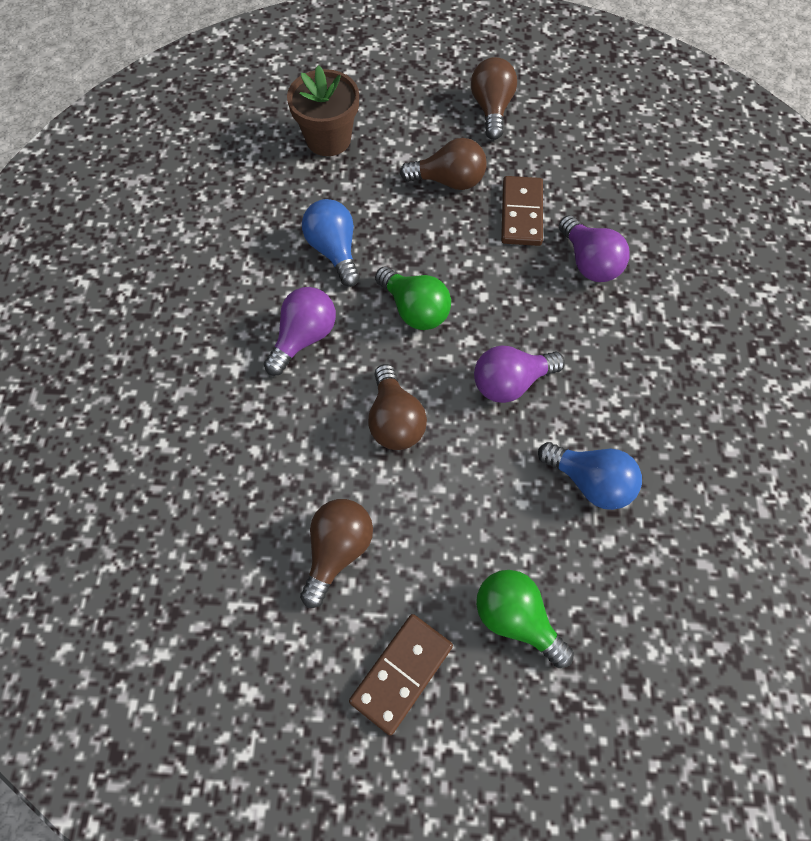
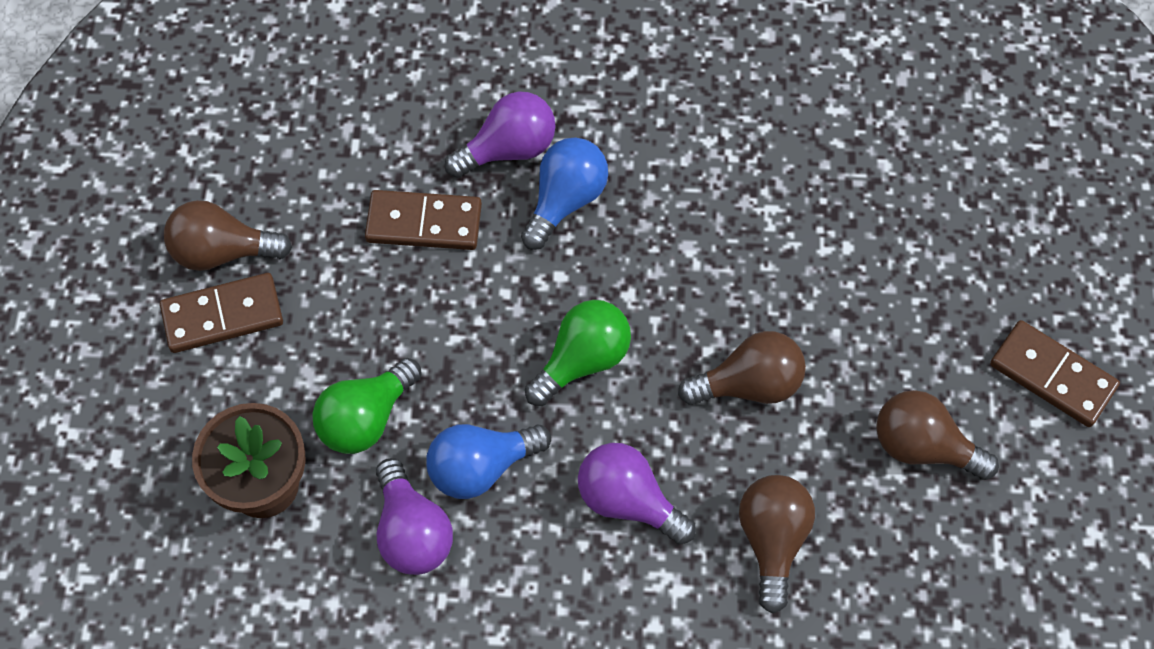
camera: 90 degrees left, 0 degrees up
brown light bulb [400,138,487,190] -> brown light bulb moved to [739,475,815,614]
purple light bulb [474,346,565,403] -> purple light bulb moved to [376,458,453,575]
green light bulb [476,570,574,668] -> green light bulb moved to [312,358,422,454]
blue light bulb [538,442,642,510] -> blue light bulb moved to [521,137,608,250]
none -> brown domino [160,273,283,353]

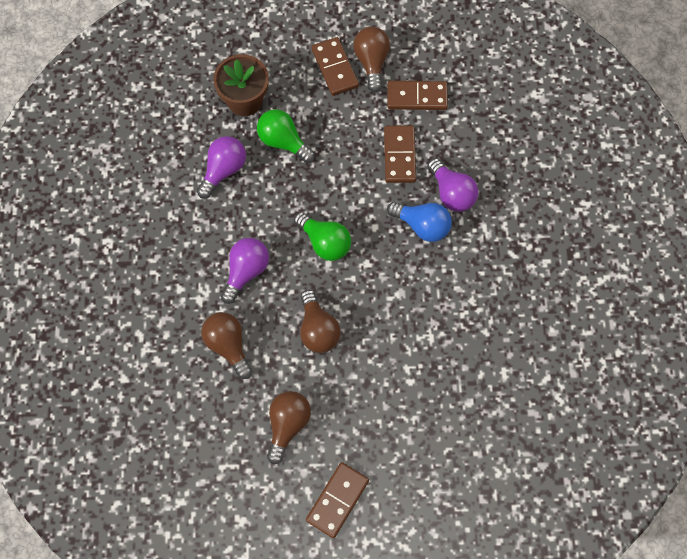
camera: 85 degrees right, 5 degrees up
purple light bulb [376,458,453,575] -> purple light bulb turned 150 degrees clockwise [197,136,246,199]
blue light bulb [426,424,551,499] -> none
brown light bulb [739,475,815,614] -> brown light bulb turned 120 degrees counterclockwise [201,312,252,379]
none -> brown domino [387,81,448,110]

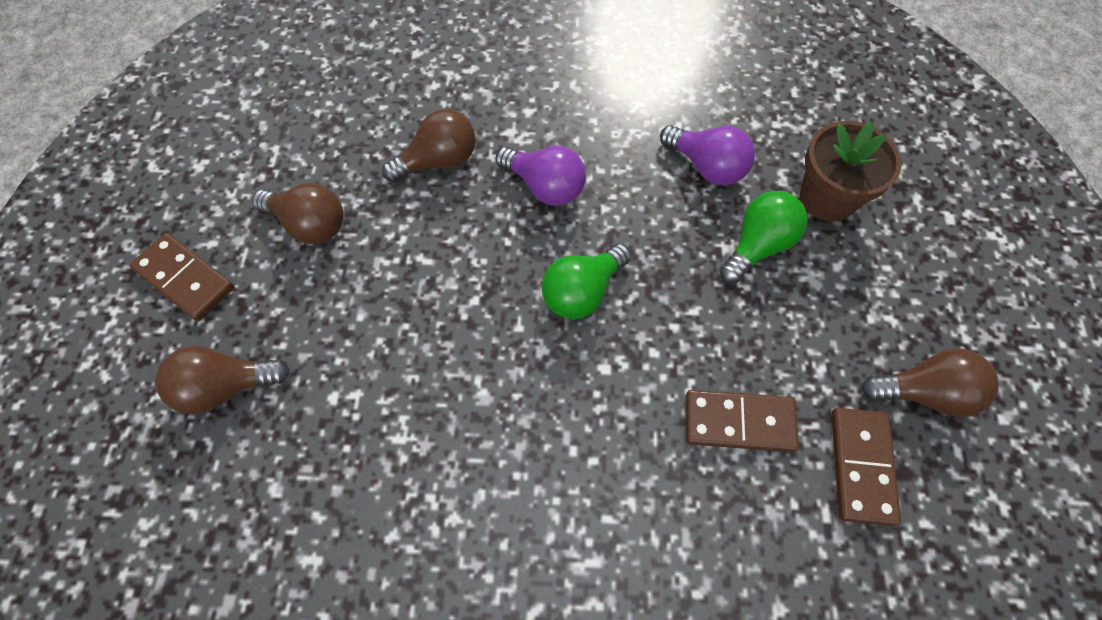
camera: 95 degrees right, 5 degrees down
brown light bulb [300,290,341,353] -> brown light bulb moved to [155,346,290,414]
brown domino [312,37,359,96] -> none
blue light bulb [387,202,452,242] -> none
purple light bulb [427,158,478,212] -> none

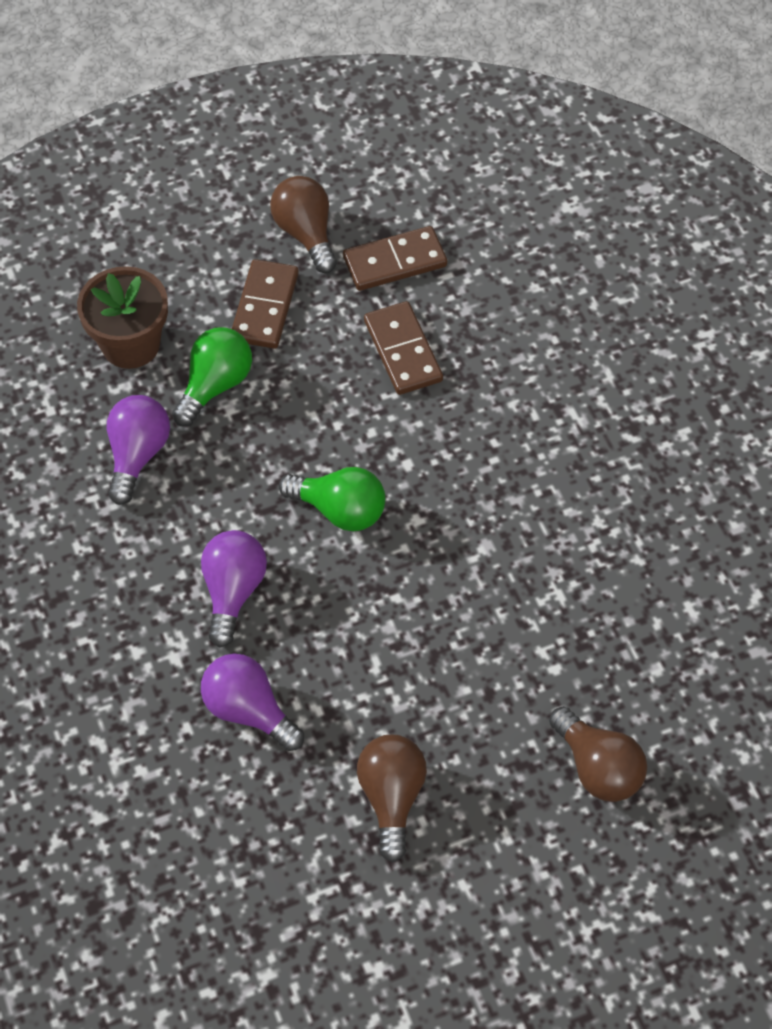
camera: 115 degrees left, 5 degrees down
brown domino [129,233,234,321] -> brown domino moved to [232,259,299,349]
brown light bulb [382,109,476,183] -> purple light bulb [201,654,304,751]
green light bulb [720,191,807,284] -> green light bulb turned 105 degrees clockwise [172,327,252,426]

